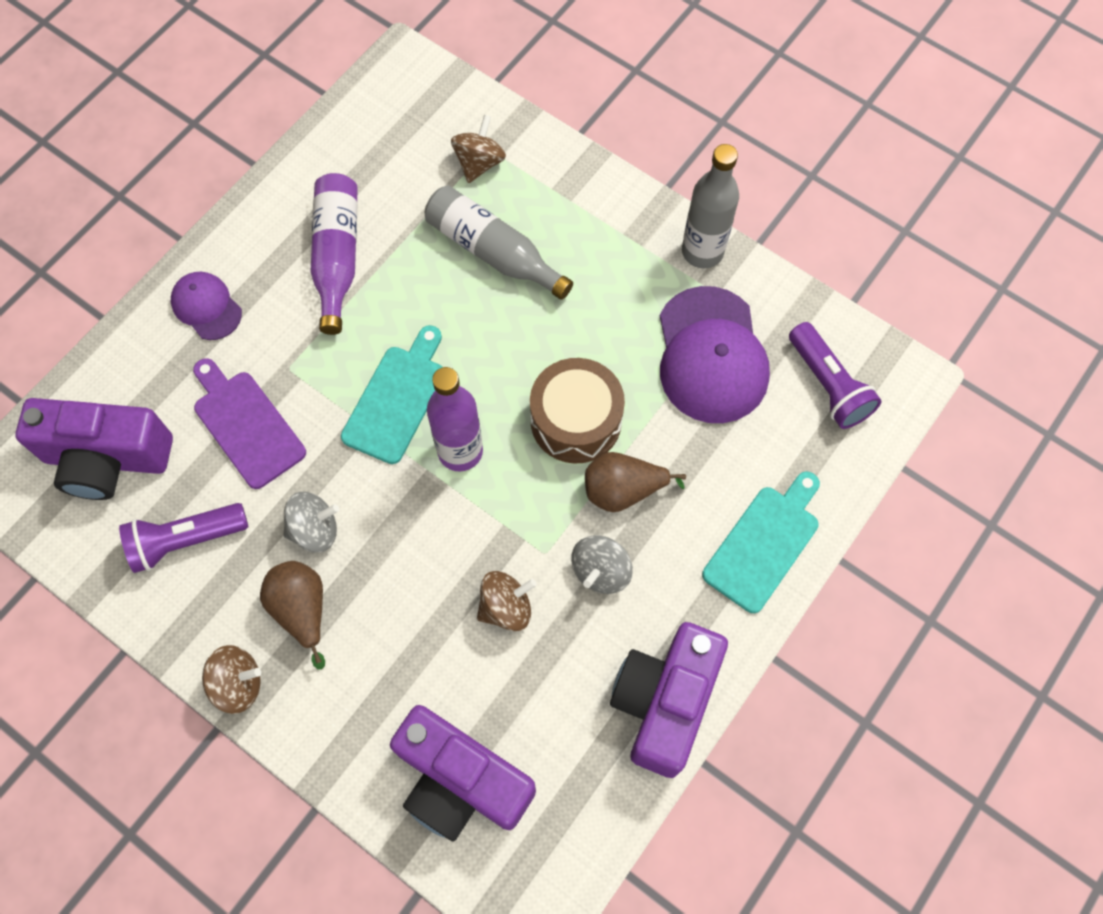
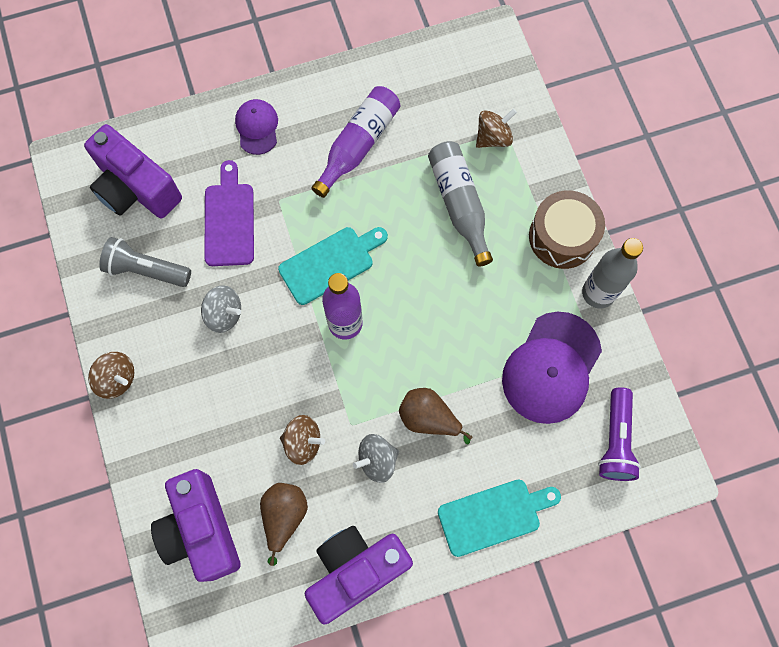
camera: 35 degrees right, 5 degrees up
purple flashlight [119,503,249,573] -> grey flashlight [99,237,191,287]
brown pear [260,561,325,670] -> brown pear moved to [260,483,308,566]
brown drum [530,358,625,463] -> brown drum moved to [529,190,605,269]

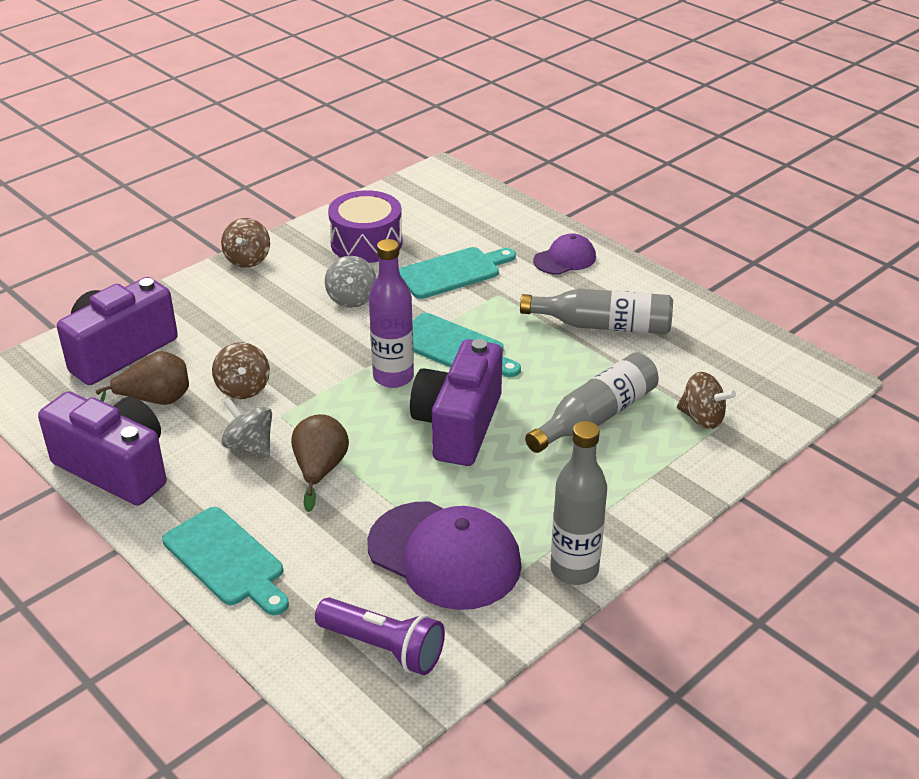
camera: 65 degrees right, 35 degrees down
purple camera [84,124,182,219] -> purple camera moved to [410,339,502,466]
grey flashlight [99,237,191,287] -> purple drum [328,190,403,263]
purple cutting board [204,160,254,266] -> turquoise cutting board [399,247,516,299]
purple bottle [311,86,400,198] -> grey bottle [520,288,673,334]
purple cap [502,312,602,424] -> purple cap turned 150 degrees counterclockwise [367,501,522,610]
brown drum [529,190,605,269] -> none
purple flashlight [598,387,641,481] -> purple flashlight turned 135 degrees counterclockwise [315,597,445,675]

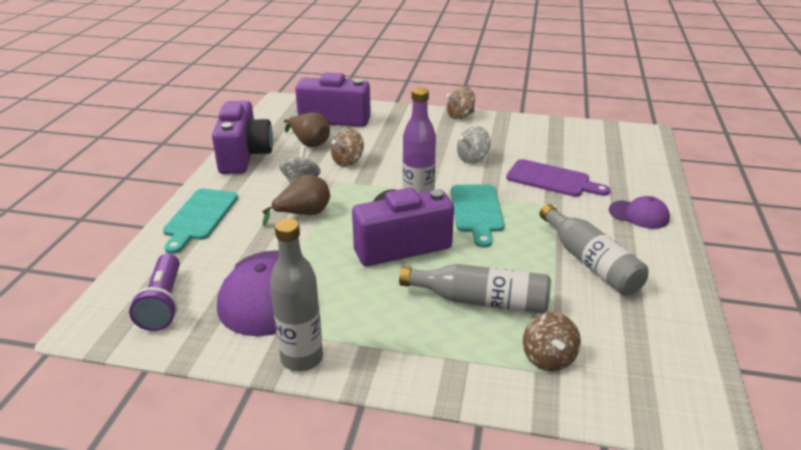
camera: 55 degrees right, 5 degrees down
purple drum [328,190,403,263] -> none
turquoise cutting board [399,247,516,299] -> purple cutting board [506,159,610,197]

